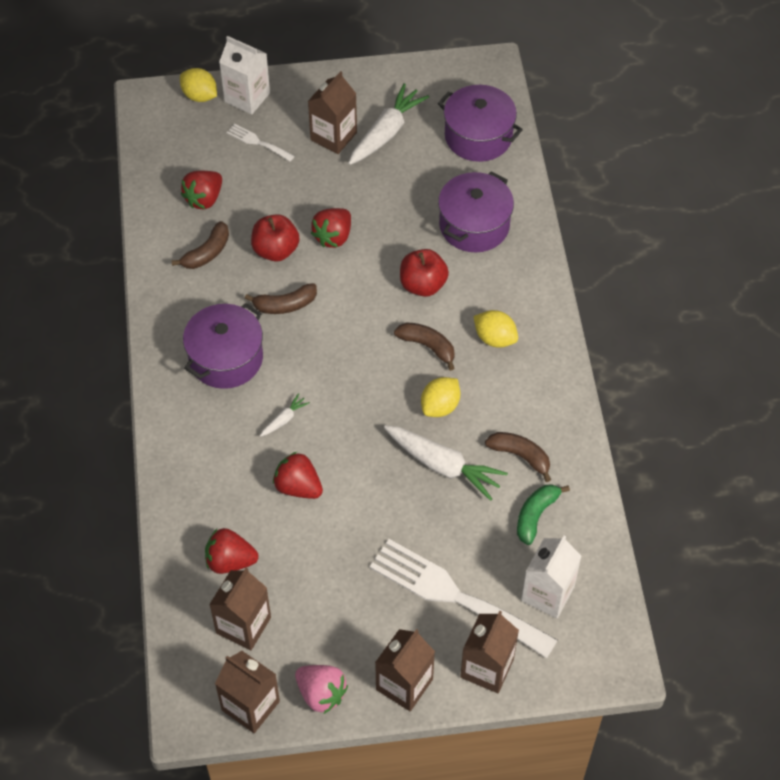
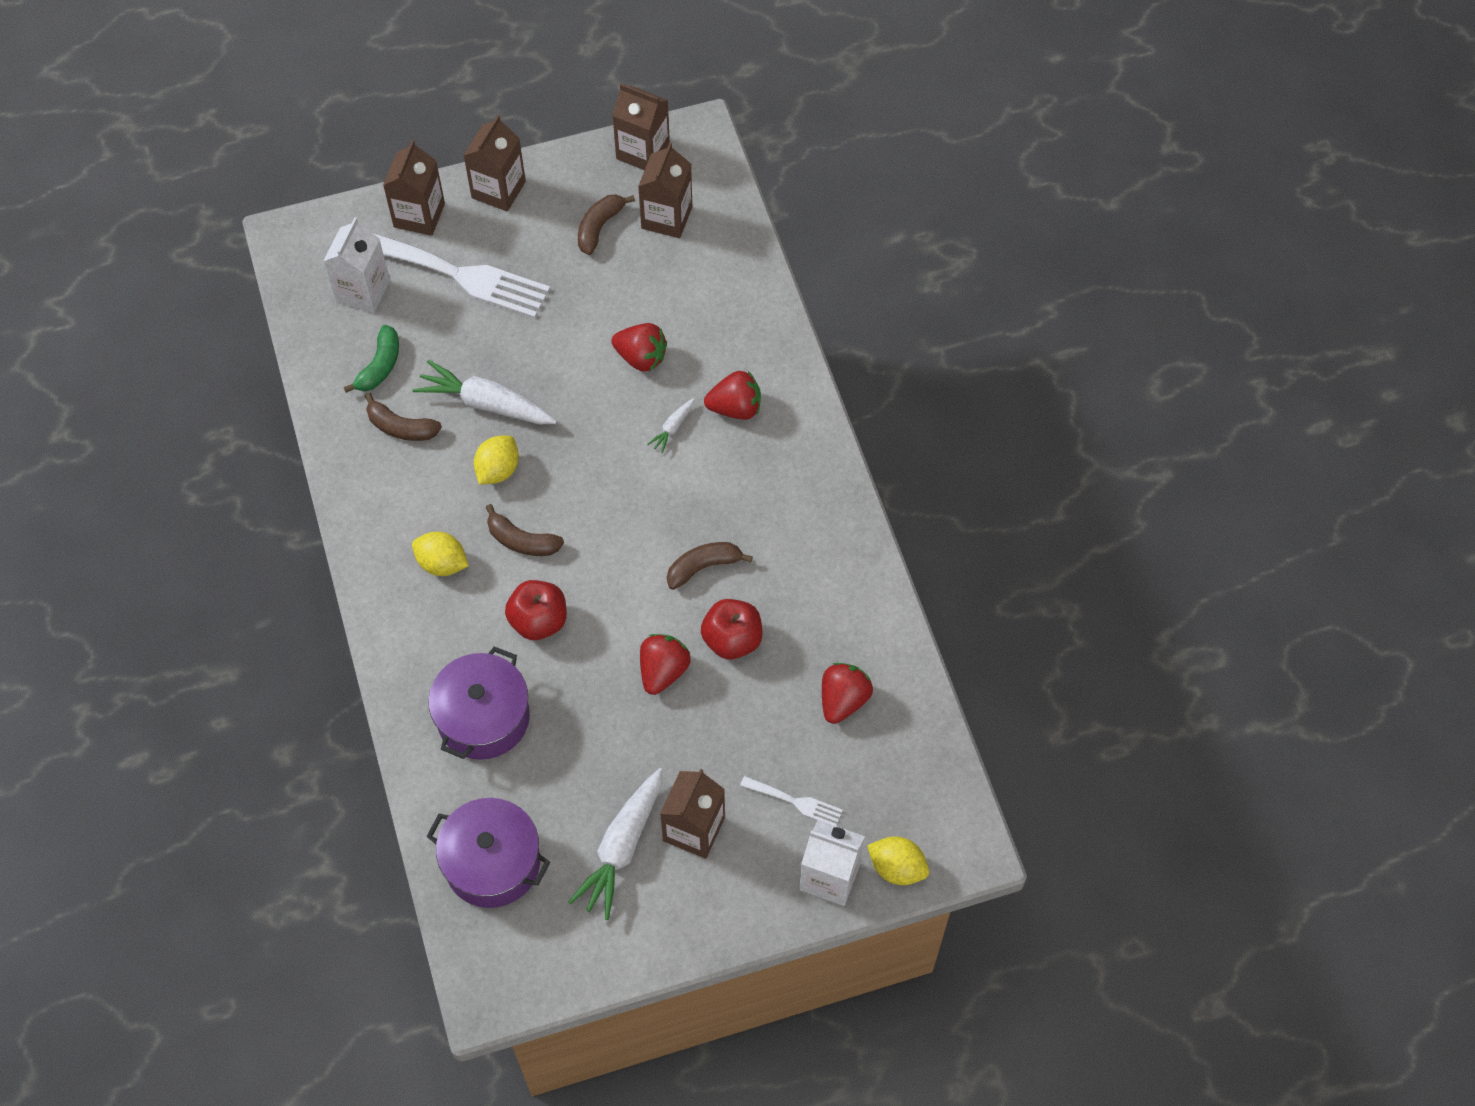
camera: 170 degrees right, 5 degrees up
brown banana [171,221,229,269] -> brown banana moved to [578,194,635,255]
purple pot [183,303,263,389] -> none
red strawberry [205,528,258,574] -> red strawberry moved to [704,371,761,420]
pink strawberry [295,665,348,714] -> none

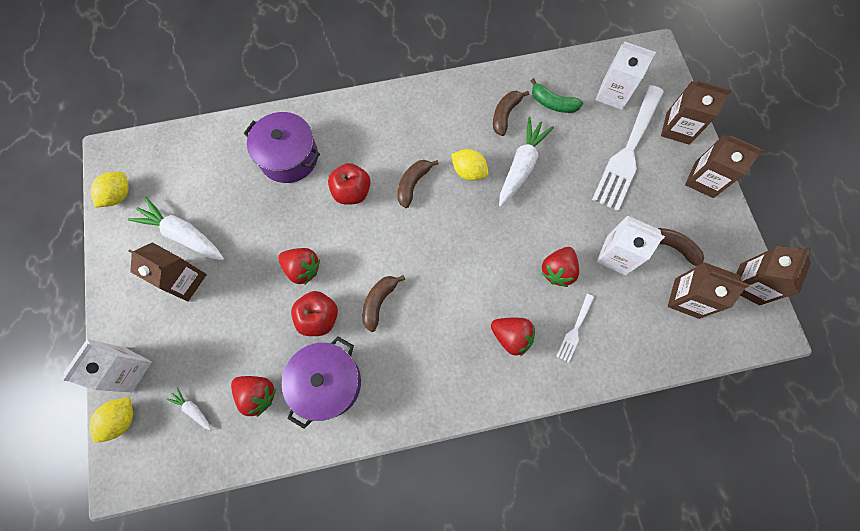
camera: 95 degrees right, 10 degrees up
yellow lemon [412,532,469,576] -> yellow lemon moved to [91,172,129,208]
purple pot [427,798,550,908] -> purple pot moved to [282,336,361,429]
white carrot [647,398,695,453] -> white carrot moved to [167,387,211,430]
brown banana [667,542,753,590] -> brown banana turned 135 degrees counterclockwise [362,275,405,332]
red strawberry [704,371,761,420] -> red strawberry turned 60 degrees counterclockwise [491,318,535,356]
white fork [740,776,843,826] -> white fork moved to [556,294,594,363]
none -> white carton [596,216,665,275]

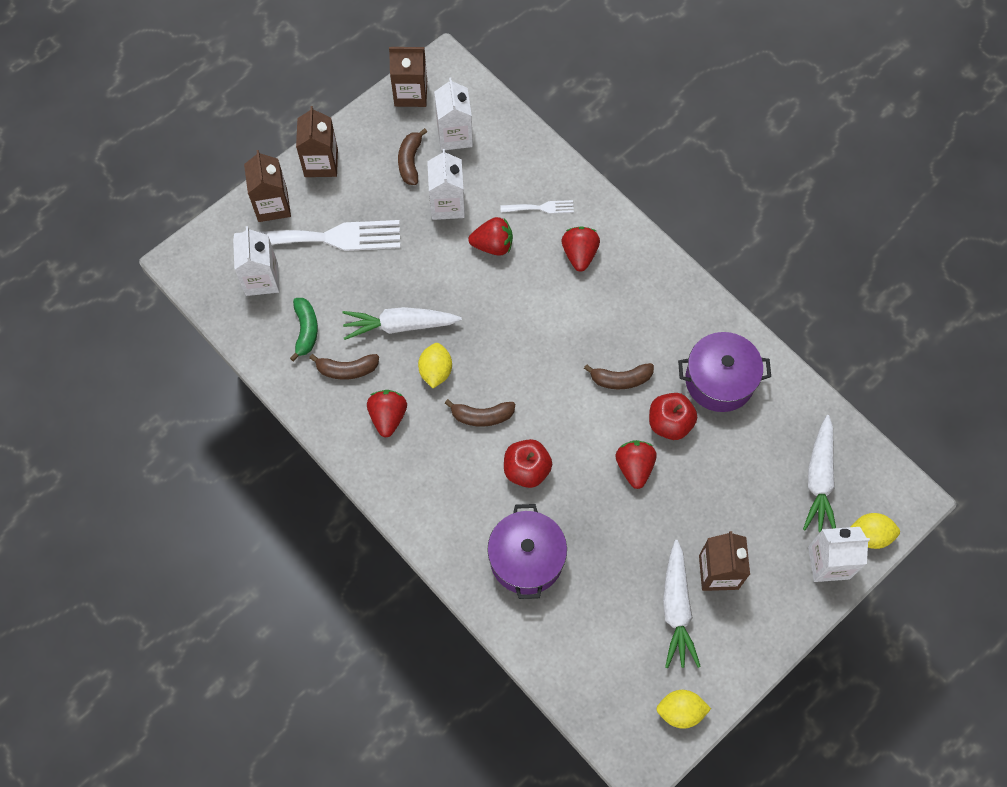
camera: 120 degrees left, 5 degrees down
white carrot [167,387,211,430] -> white carrot [803,415,836,532], size x2.13
red strawberry [231,376,276,417] -> red strawberry moved to [367,390,407,437]
brown carton [668,262,750,319] -> white carton [434,77,473,151]

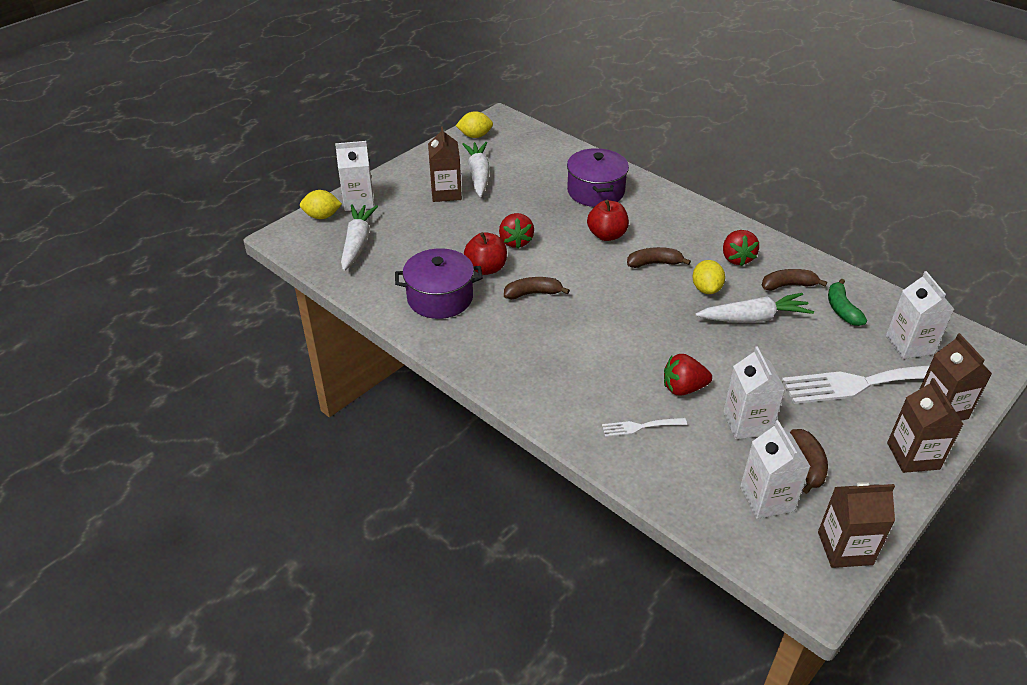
camera: 175 degrees right, 25 degrees down
red strawberry [562,227,600,272] -> none

